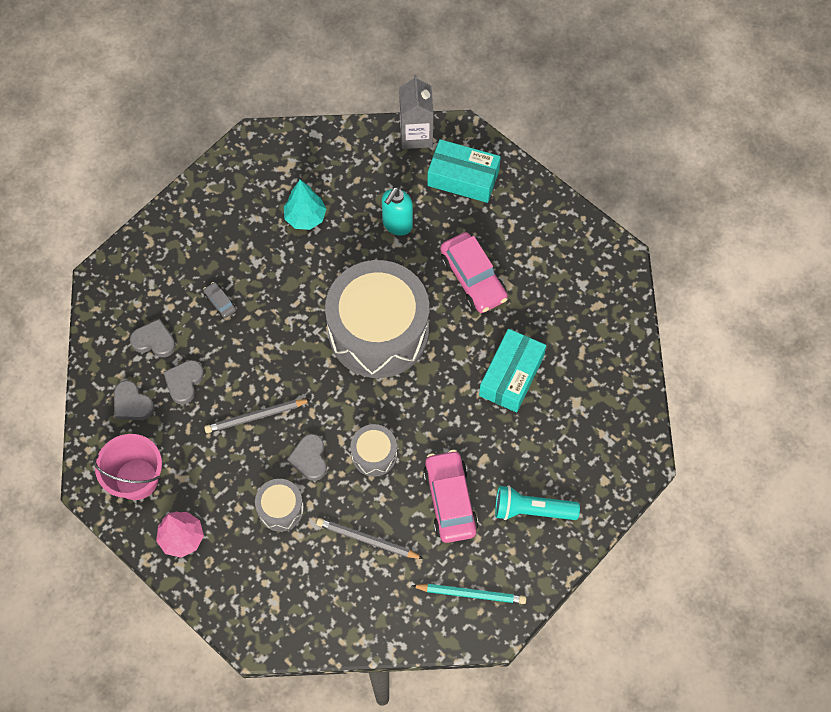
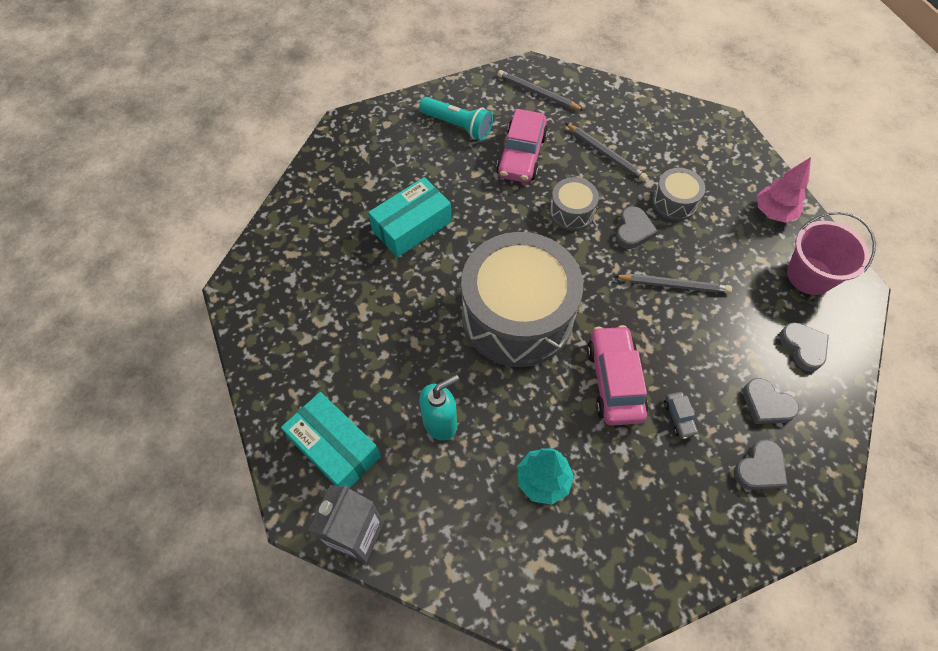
camera: 155 degrees left, 5 degrees down
grey heart [163,360,204,405] -> grey heart moved to [734,440,788,490]
turquoise pencil [412,584,526,604] -> grey pencil [497,70,584,111]
pink car [440,232,508,313] -> pink car moved to [587,325,648,426]

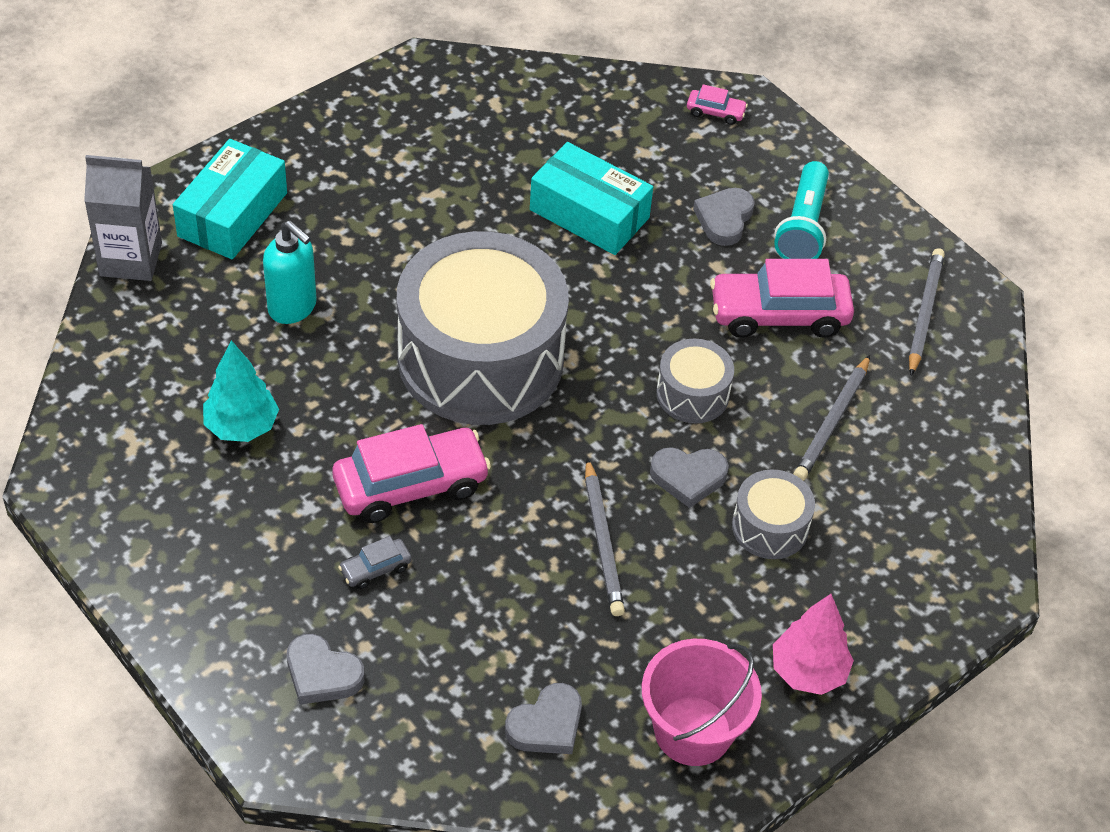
camera: 70 degrees right, 10 degrees down
grey heart [743,378,799,424] -> grey heart moved to [693,188,755,246]
none -> pink car [687,84,748,125]

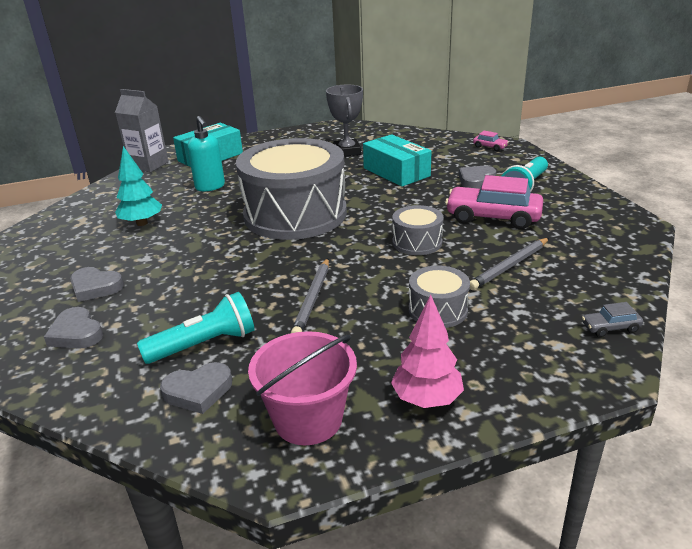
camera: 25 degrees right, 20 degrees down
pink car [333,424,491,523] -> none
grey car [338,536,412,589] -> grey car moved to [582,302,643,337]
grey heart [650,447,729,508] -> grey heart moved to [70,267,124,302]
grey pencil [909,248,945,376] -> none
none -> turquoise flashlight [137,292,254,364]
none -> grey trophy [326,85,363,157]

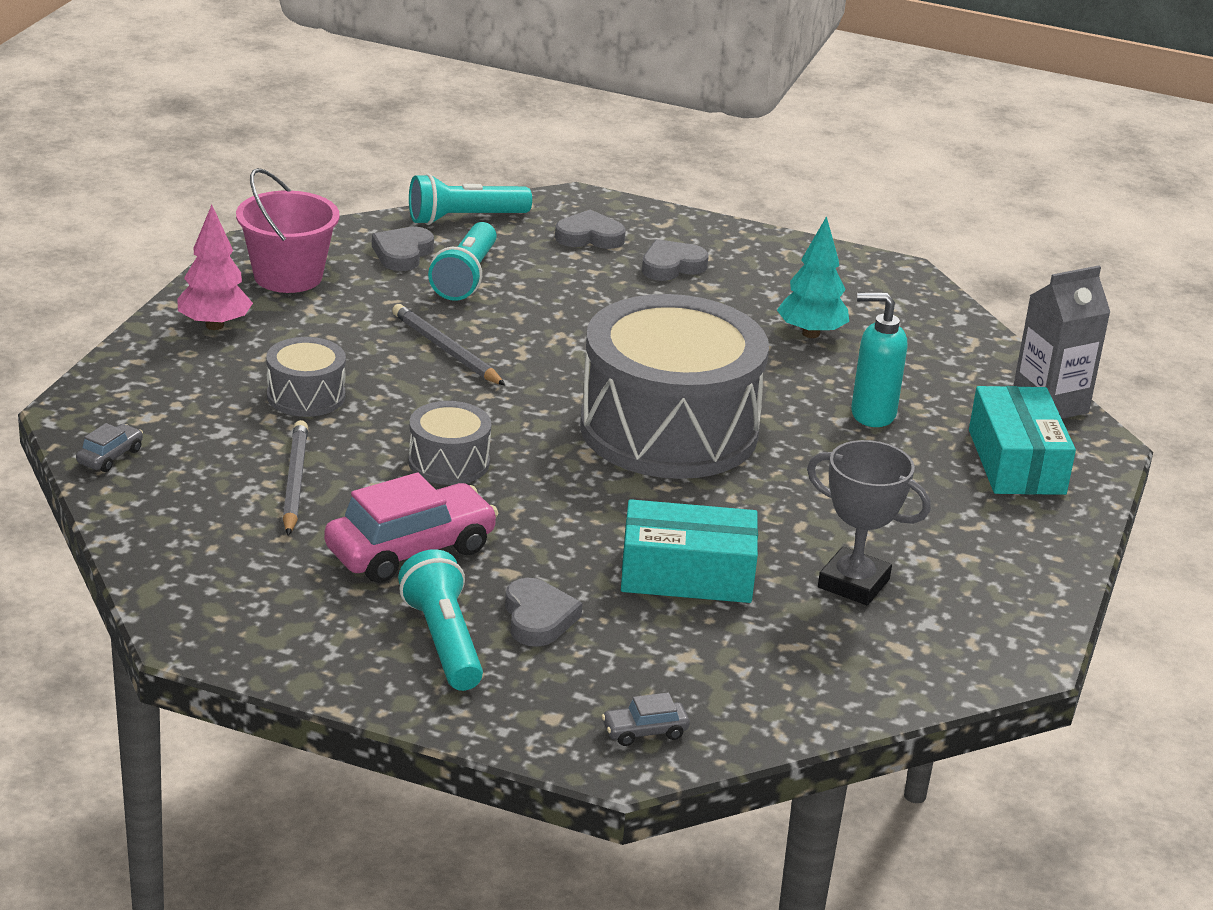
camera: 125 degrees right, 0 degrees up
pink car [473,131,509,151] -> grey car [602,693,690,746]
none -> turquoise flashlight [409,174,532,225]

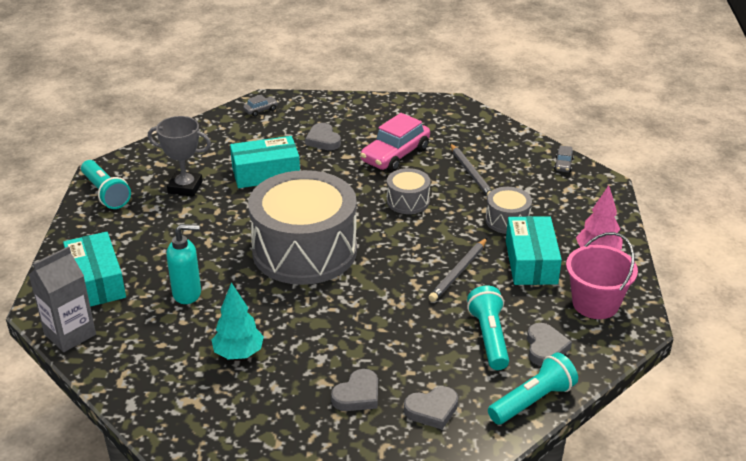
camera: 165 degrees right, 5 degrees up
grey pencil [392,304,506,386] -> grey pencil turned 90 degrees clockwise [428,238,487,302]
turquoise flashlight [398,549,483,691] -> turquoise flashlight moved to [81,160,131,209]
none -> turquoise box [506,216,562,285]

